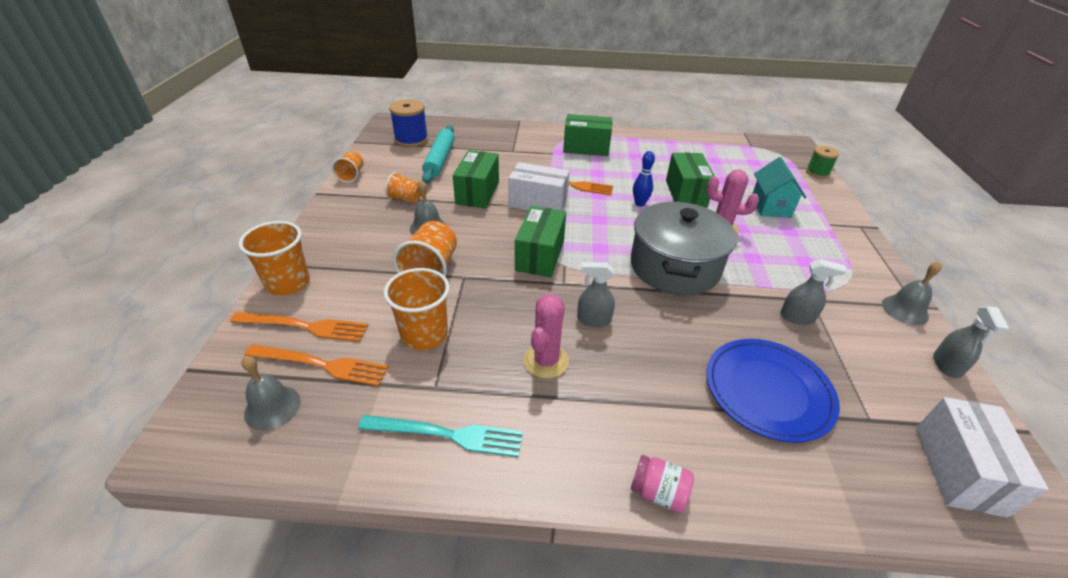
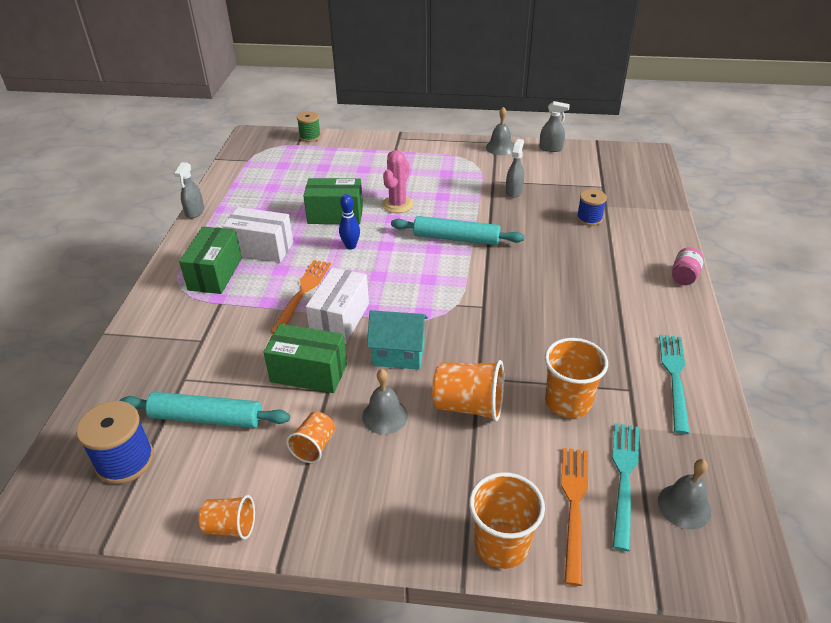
camera: 85 degrees left, 0 degrees up
orange fork [244,344,389,386] -> turquoise fork [612,423,639,551]
green box [515,206,566,277] -> none
pink cactus [524,294,569,378] -> none
grey spray bottle [577,262,615,327] -> grey spray bottle moved to [174,162,204,219]
grey pot [631,201,737,295] -> turquoise rolling pin [391,216,524,245]
blue plate [707,339,840,443] -> blue spool [577,189,607,226]
turquoise house [752,157,806,218] -> turquoise house moved to [367,310,428,370]
white box [916,397,1049,518] -> white box moved to [222,207,293,262]

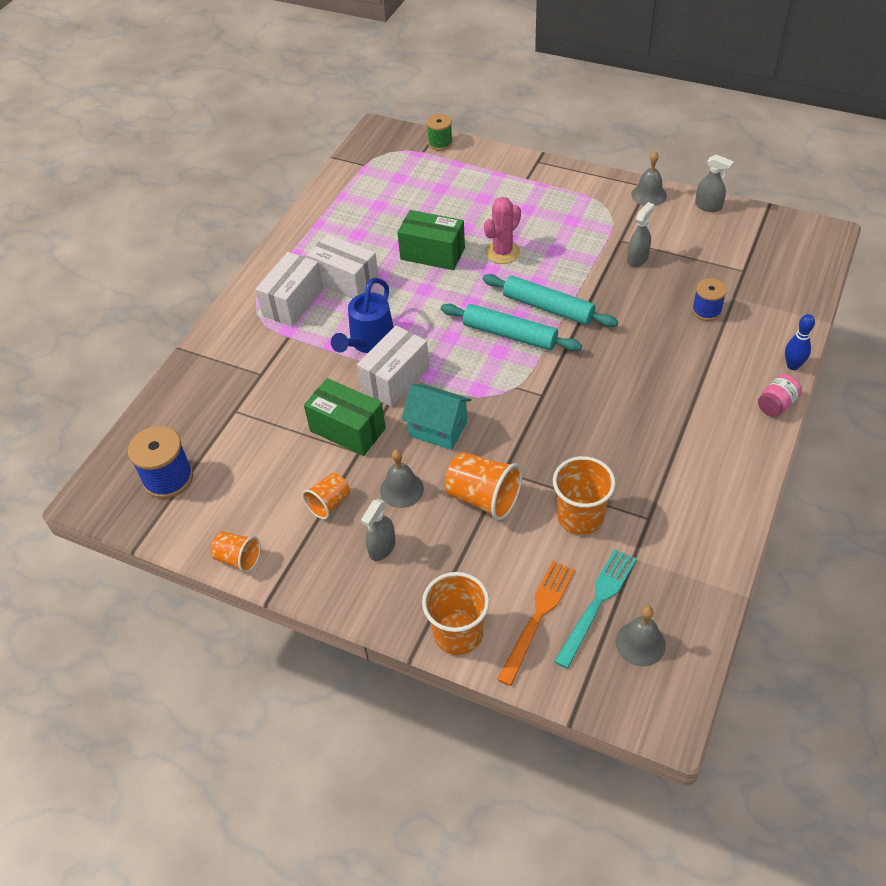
camera: 20 degrees right, 10 degrees up
turquoise rolling pin [120,392,290,428] -> turquoise rolling pin moved to [441,303,582,351]
grey spray bottle [174,162,204,219] -> grey spray bottle moved to [361,499,395,561]
green box [179,227,242,294] -> white box [255,252,323,327]
orange fork [270,260,331,334] -> blue watering can [331,278,394,353]
blue bowling pin [339,194,360,250] -> blue bowling pin moved to [785,314,815,370]
turquoise fork [659,335,690,434] -> none

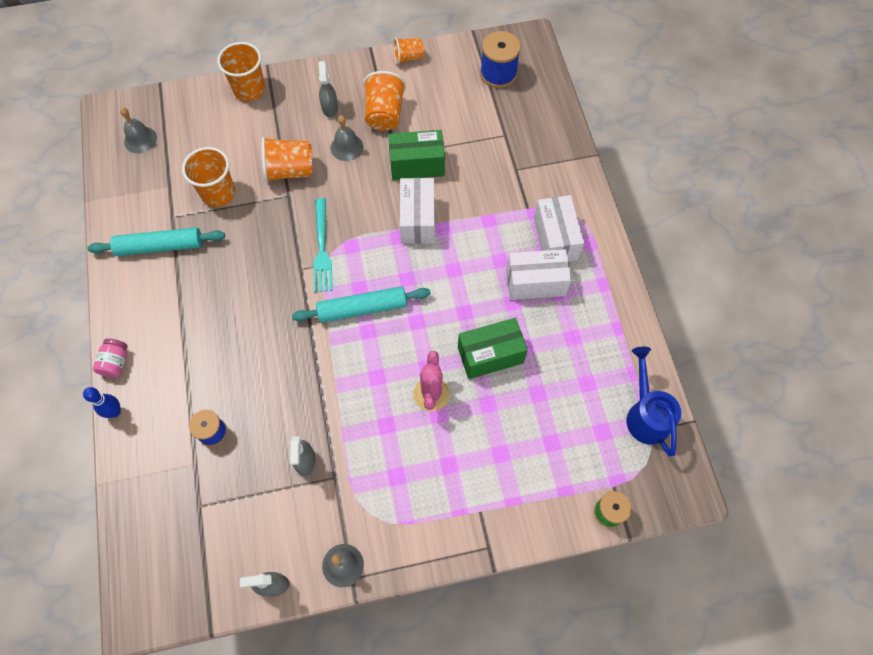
camera: 140 degrees right, 15 degrees up
orange cup [302,473,350,519] -> orange cup [363,71,406,131], size x1.63
blue watering can [331,278,394,353] -> blue watering can moved to [627,347,681,456]
turquoise house [401,384,471,450] -> none
turquoise rolling pin [483,274,618,327] -> turquoise rolling pin moved to [87,227,225,256]
orange fork [497,561,575,686] -> none
turquoise fork [554,549,637,669] -> turquoise fork moved to [313,198,333,292]

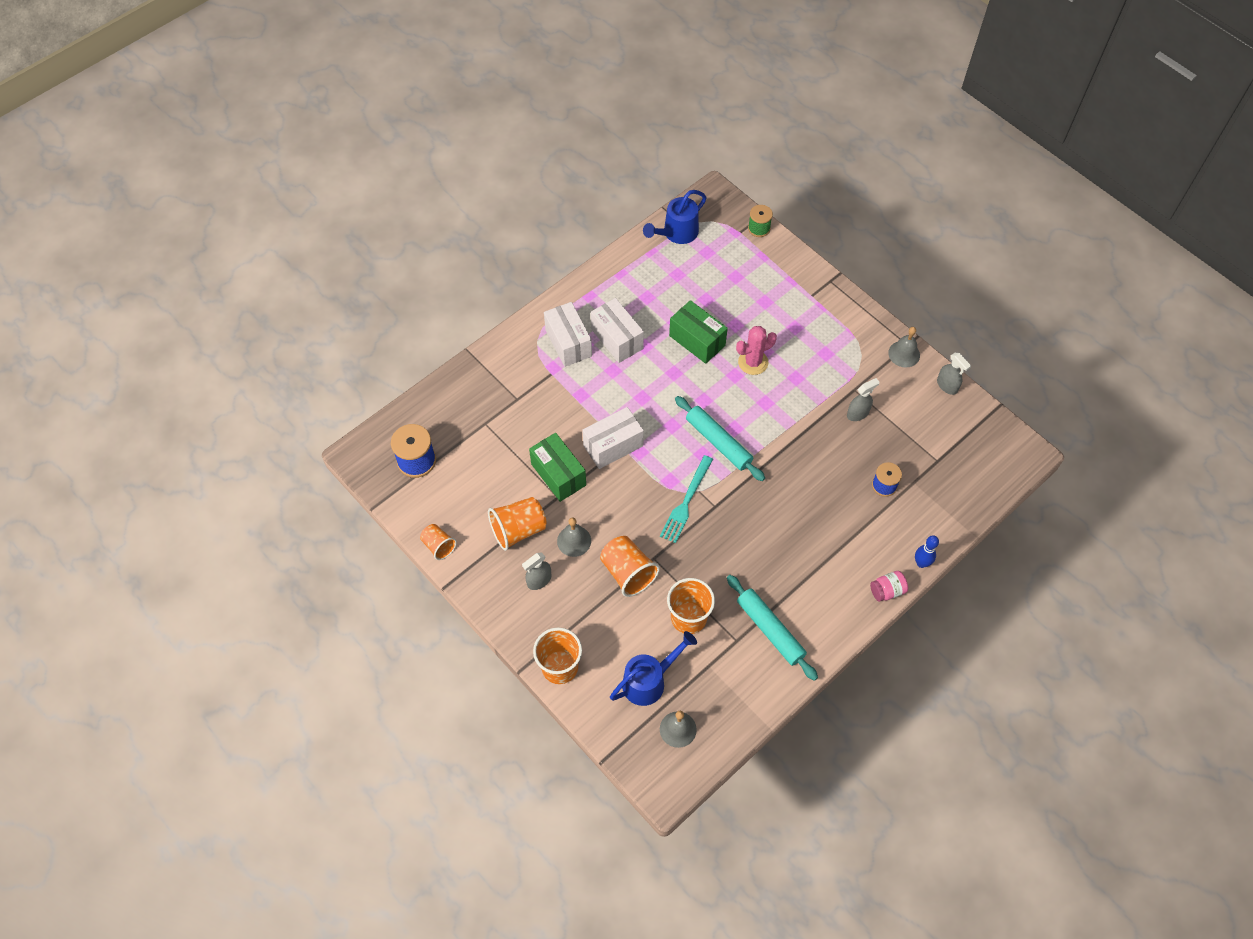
camera: 120 degrees left, 5 degrees down
turquoise fork [313,198,333,292] -> turquoise fork turned 150 degrees clockwise [660,455,713,543]
white box [534,195,584,261] -> white box turned 75 degrees counterclockwise [544,302,592,367]
none -> blue watering can [610,631,697,706]

